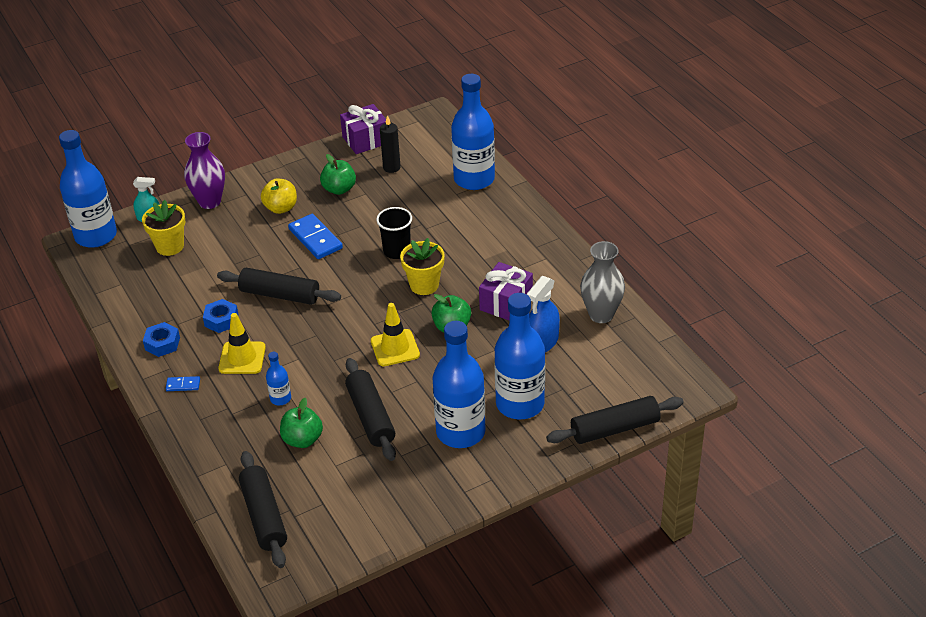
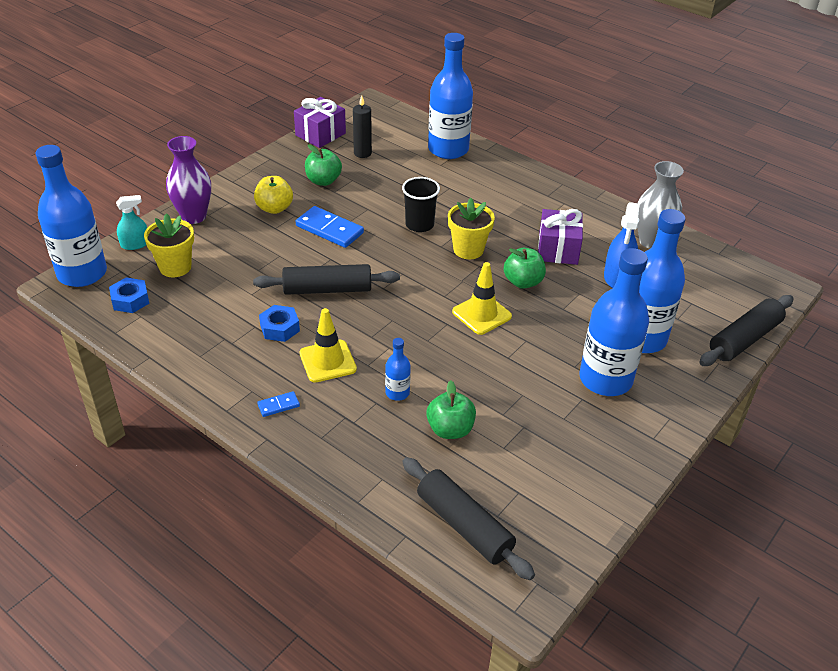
camera: 25 degrees left, 0 degrees up
blue nut [143,322,180,357] -> blue nut moved to [109,277,149,313]
black rolling pin [345,358,396,461] -> none

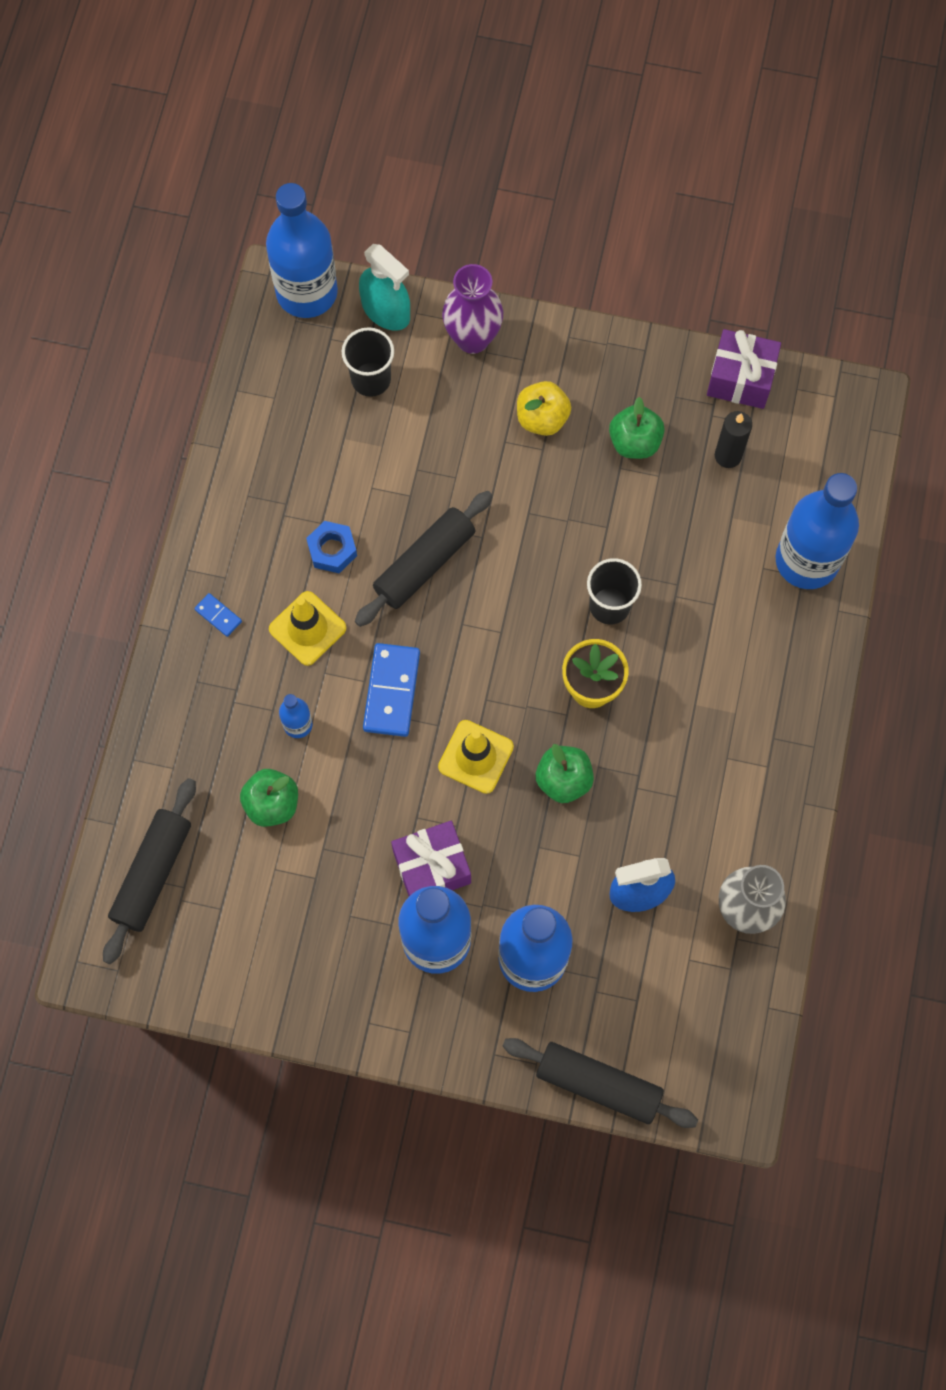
camera: 65 degrees right, 30 degrees up
blue nut [109,277,149,313] -> none
turquoise spray bottle [116,195,147,250] -> turquoise spray bottle [359,244,410,331], size x1.51
yellow flower pot [144,213,194,277] -> black cup [342,327,394,397]
black rolling pin [253,264,400,295] -> black rolling pin turned 75 degrees clockwise [355,491,493,627]
blue domino [296,206,364,248] -> blue domino moved to [363,643,420,737]
purple gift [538,209,583,265] -> purple gift moved to [391,821,471,896]

